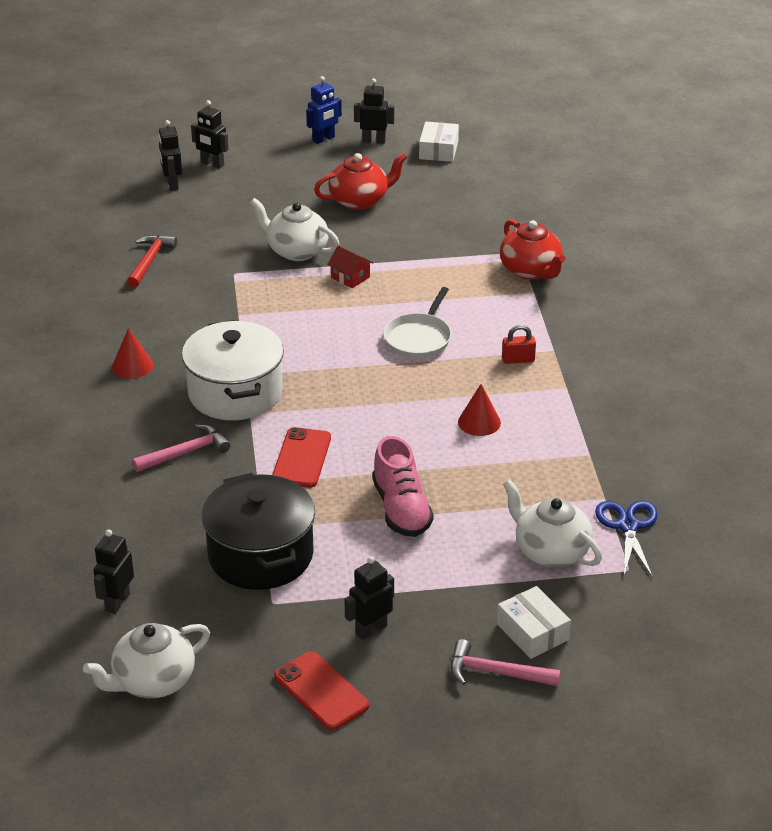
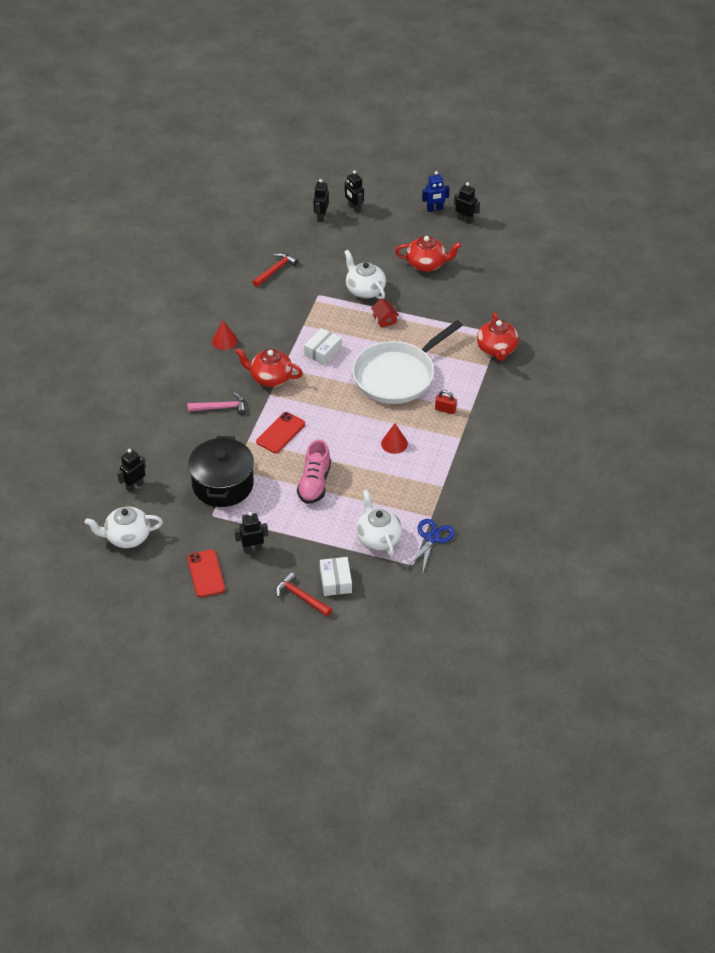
camera: 25 degrees right, 10 degrees up
white pot [182,320,284,420] -> red teapot [235,348,303,387]
white pan [383,287,452,358] -> white pan [352,320,463,404], size x1.87
white box [419,122,459,162] -> white box moved to [304,328,342,365]
pink hammer [451,639,561,686] -> red hammer [275,572,332,617]

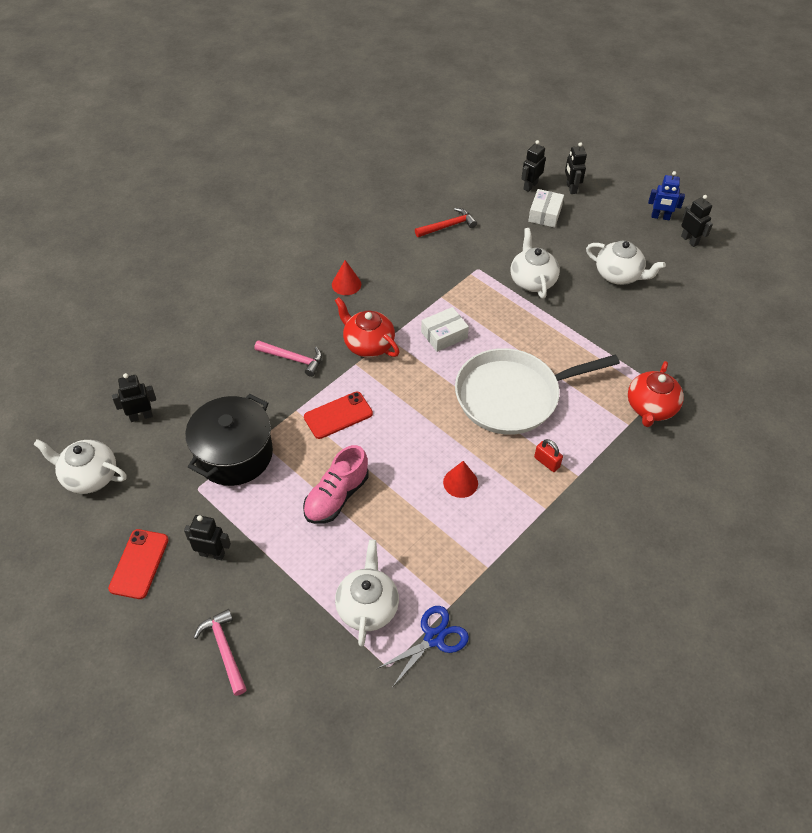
camera: 25 degrees right, 5 degrees up
red hammer [275,572,332,617] -> pink hammer [194,609,247,696]
white box [320,557,352,596] -> white box moved to [528,189,564,228]
red house [371,298,399,328] -> none
red teapot [395,236,462,272] -> white teapot [586,241,666,285]

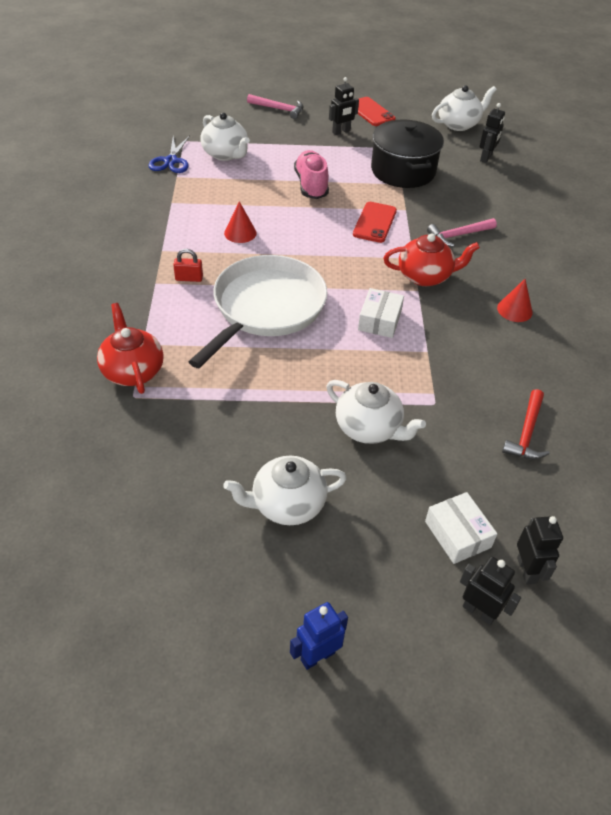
camera: 135 degrees right, 5 degrees down
black robot [681,195,713,247] -> none

